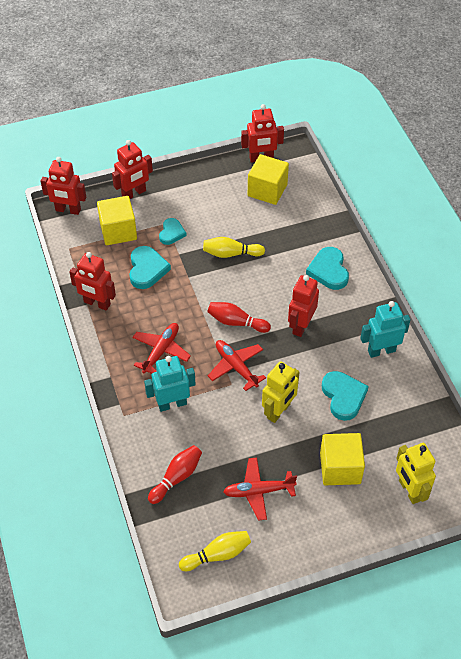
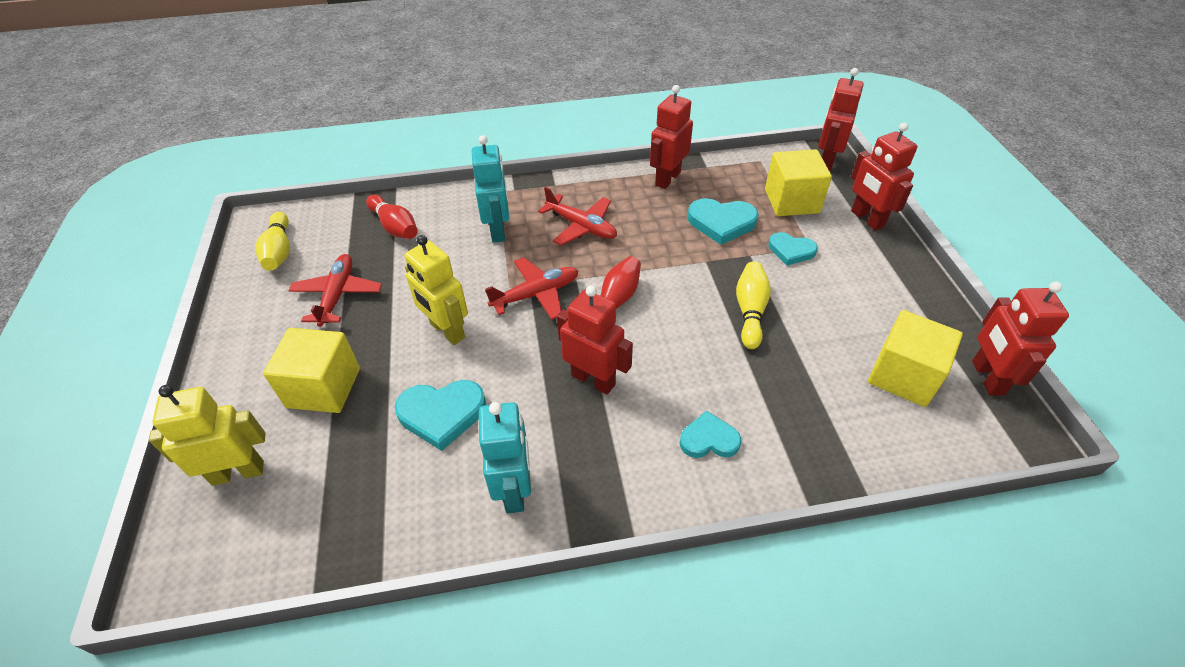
camera: 100 degrees right, 5 degrees down
turquoise heart [306,247,349,290] -> turquoise heart [680,410,741,458], size x0.66

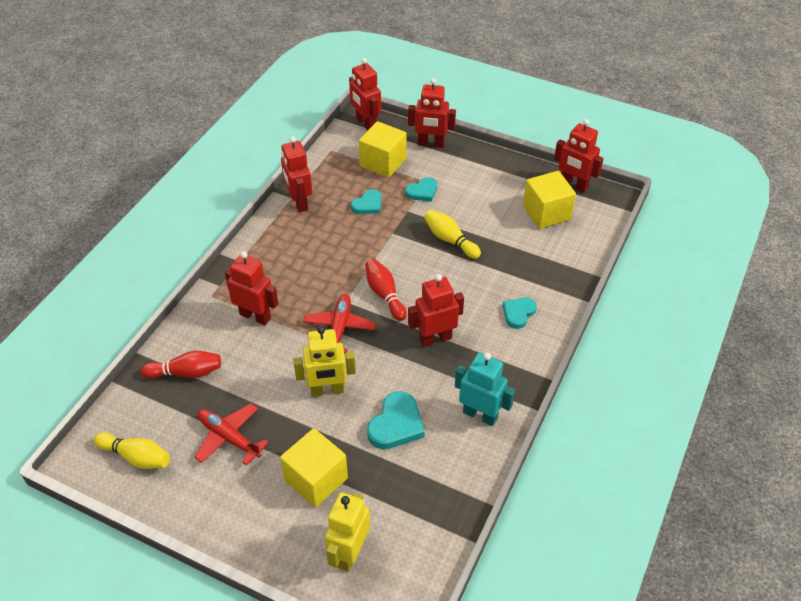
camera: 55 degrees left, 0 degrees up
turquoise robot [472,135,509,243] -> red robot [225,251,278,325]
red plane [538,187,617,246] -> none
turquoise heart [688,198,759,245] -> turquoise heart [351,189,382,214], size x0.66

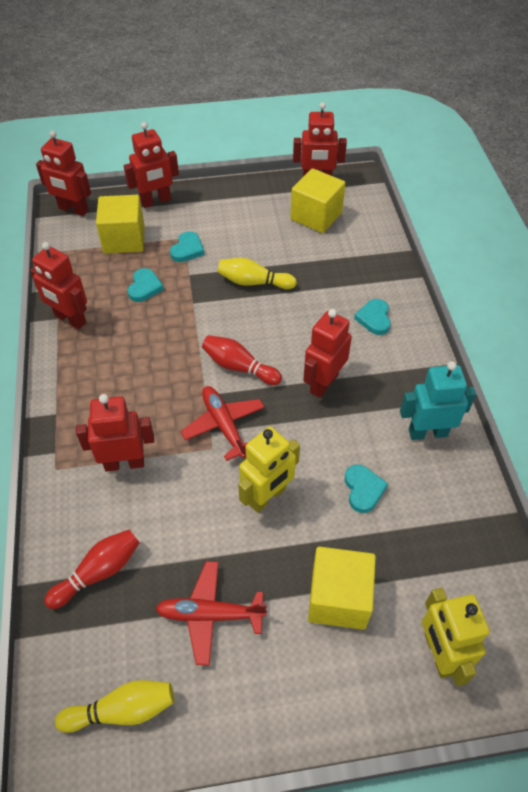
camera: 35 degrees left, 5 degrees up
turquoise heart [367,391,425,449] -> turquoise heart [345,464,388,513], size x0.66

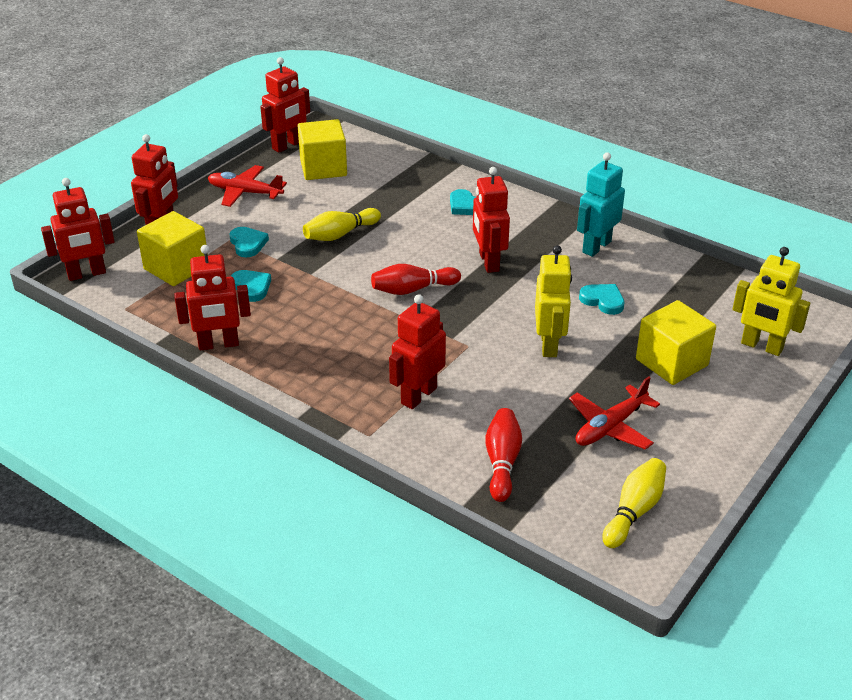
camera: 45 degrees left, 15 degrees down
red plane [181,386,265,461] -> red plane moved to [208,165,287,207]

